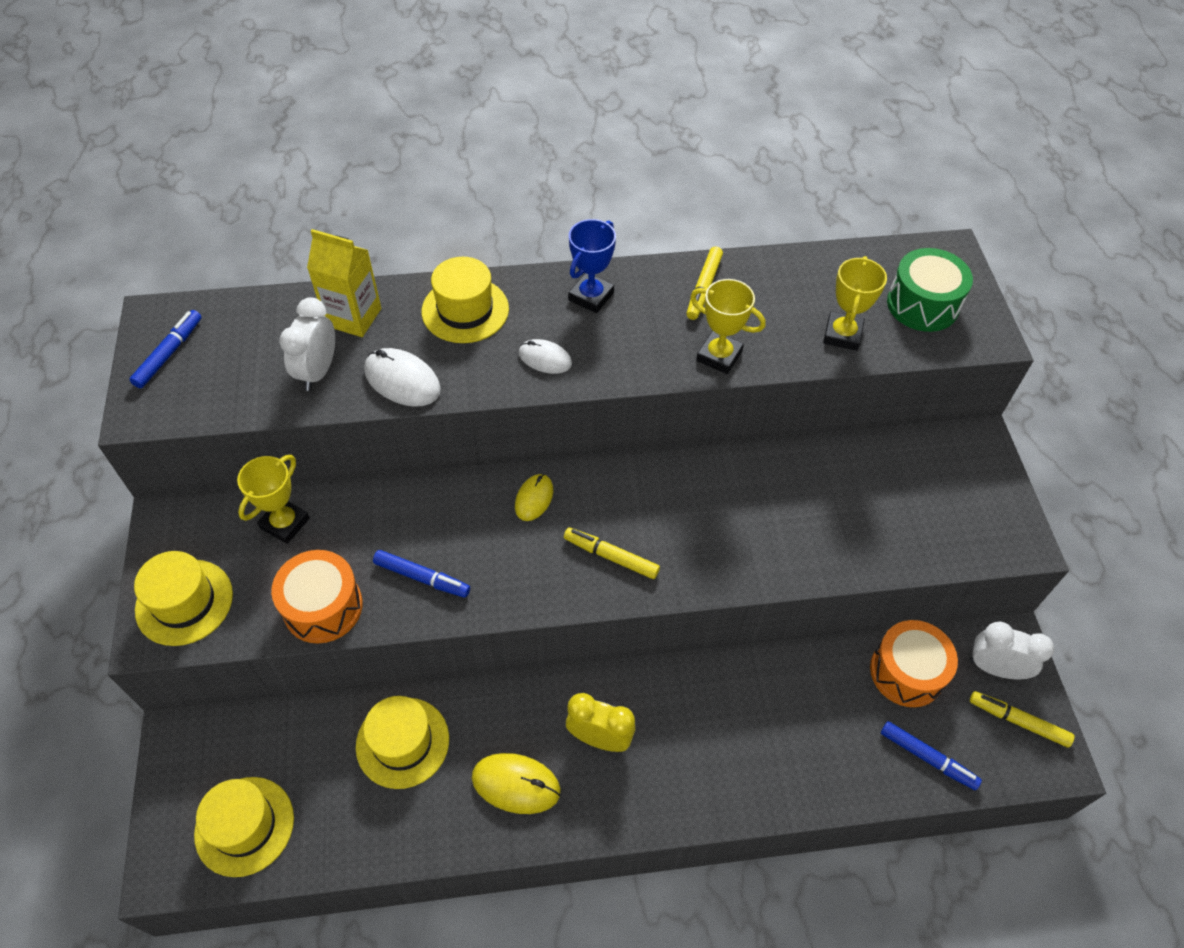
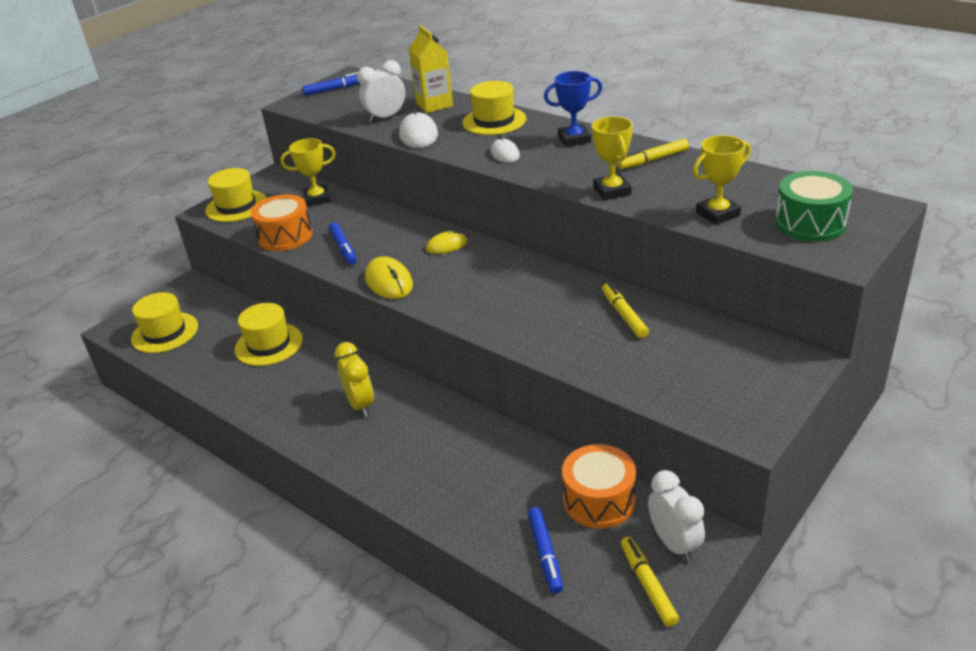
camera: 50 degrees right, 20 degrees down
yellow mouse [472,753,561,814] -> yellow mouse moved to [365,256,413,299]
yellow marker [564,528,660,579] -> yellow marker moved to [602,283,649,338]

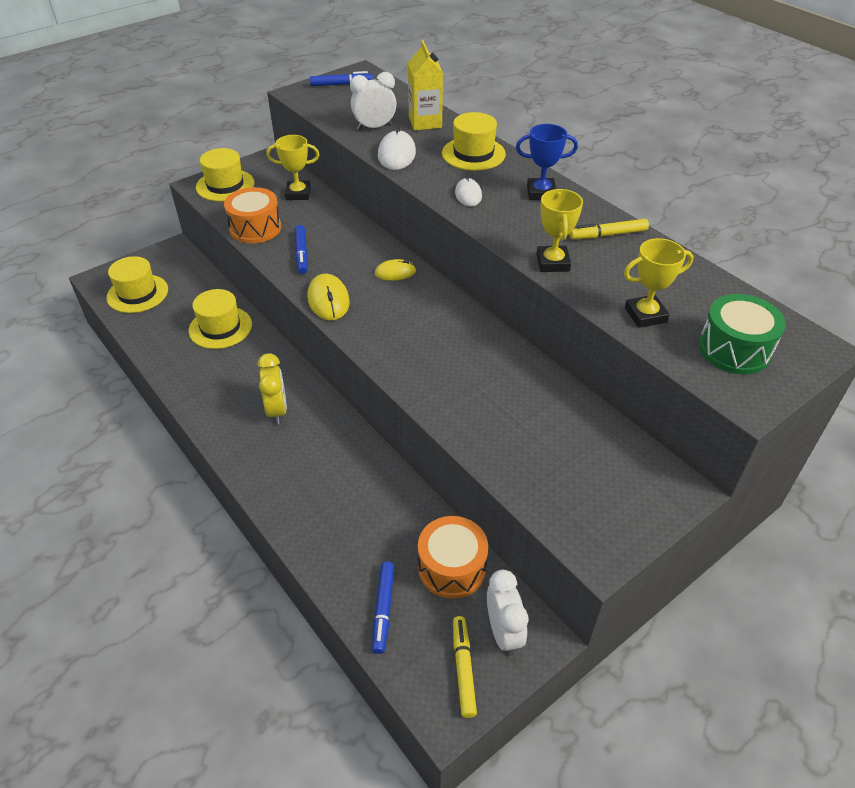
camera: 10 degrees right, 10 degrees up
yellow marker [602,283,649,338] -> none

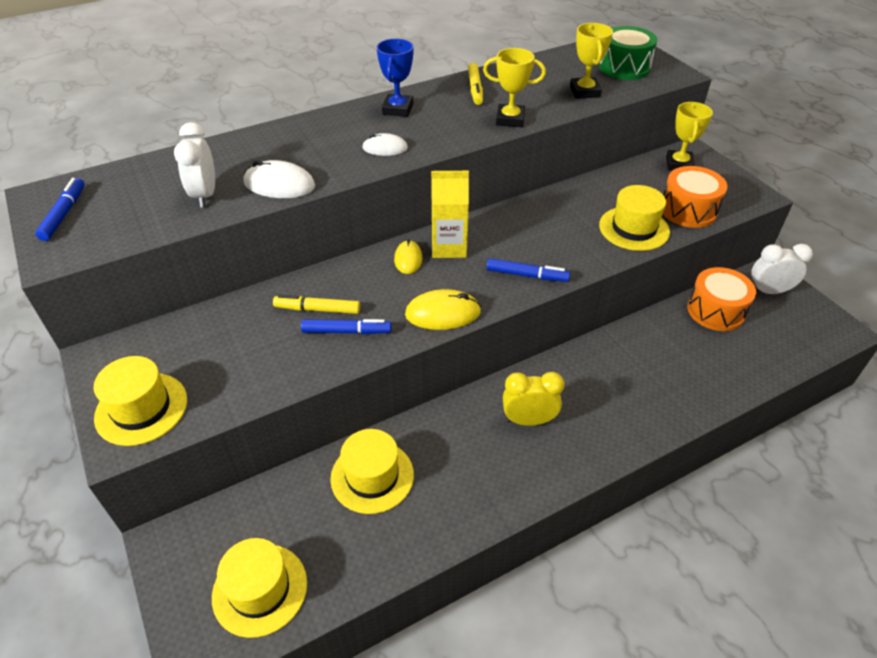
camera: 80 degrees left, 0 degrees up
orange drum [224,187,281,244] -> orange drum moved to [663,166,727,228]
yellow trophy [266,135,320,200] -> yellow trophy moved to [666,102,713,171]
blue marker [372,561,395,654] -> blue marker moved to [486,258,570,282]
yellow carton [408,40,443,131] -> yellow carton moved to [431,171,469,258]
yellow hat [442,112,506,171] -> yellow hat moved to [599,185,670,251]
yellow marker [453,616,477,718] -> yellow marker moved to [273,294,360,314]

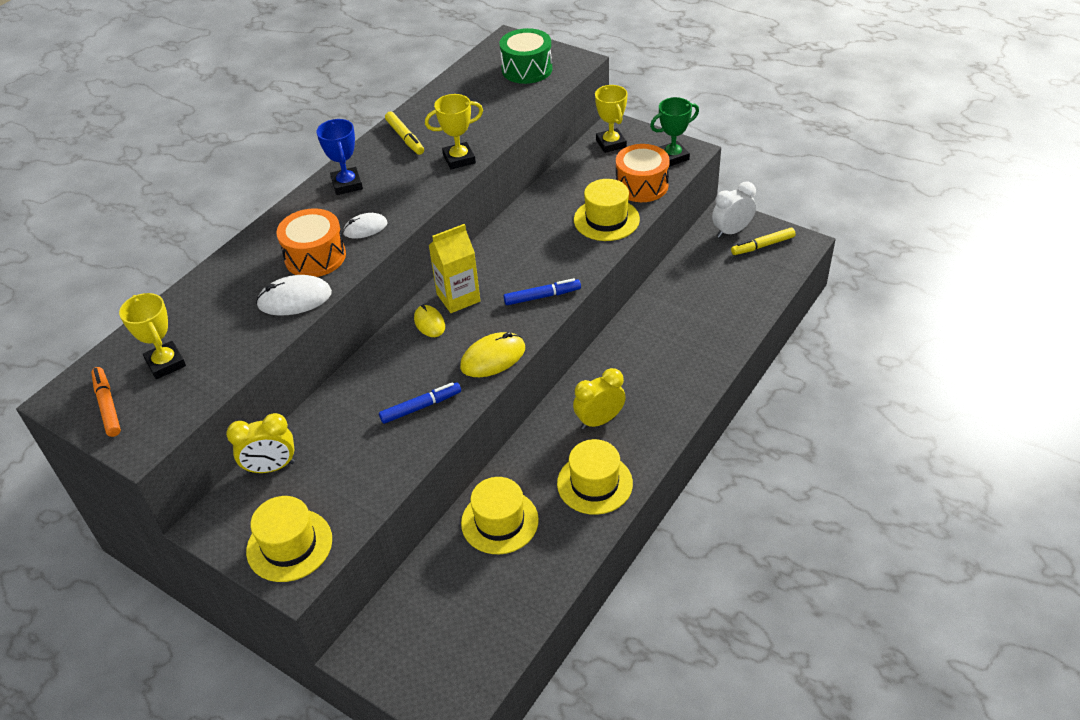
camera: 25 degrees left, 0 degrees up
blue marker [35,178,85,241] -> orange marker [91,367,121,437]
white clock [174,122,215,207] -> none
yellow hat [212,538,307,638] -> yellow hat moved to [557,439,633,515]
yellow marker [273,294,360,314] -> yellow marker moved to [731,228,796,255]
yellow trophy [570,23,613,99] -> yellow trophy moved to [119,293,186,379]
orange drum [687,267,756,331] -> orange drum moved to [276,208,346,277]
none -> yellow clock [226,413,295,474]
none -> green trophy [650,97,699,167]

